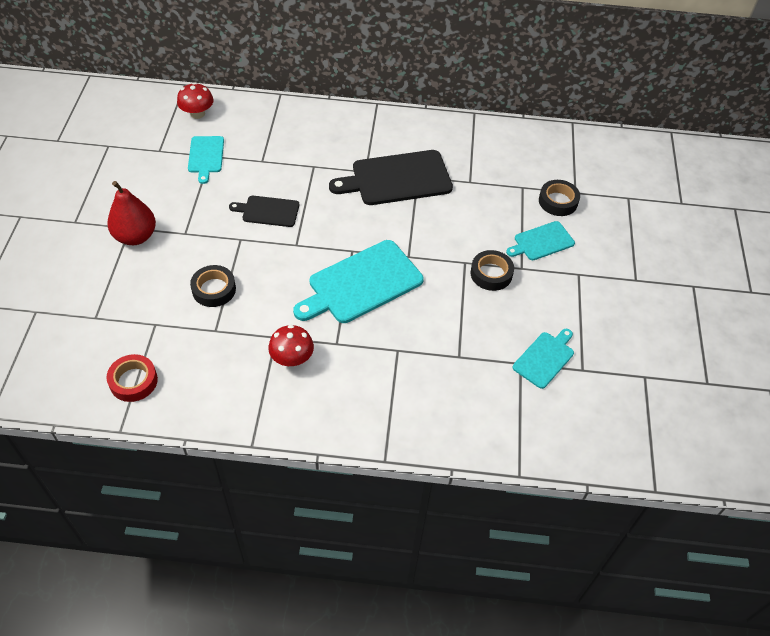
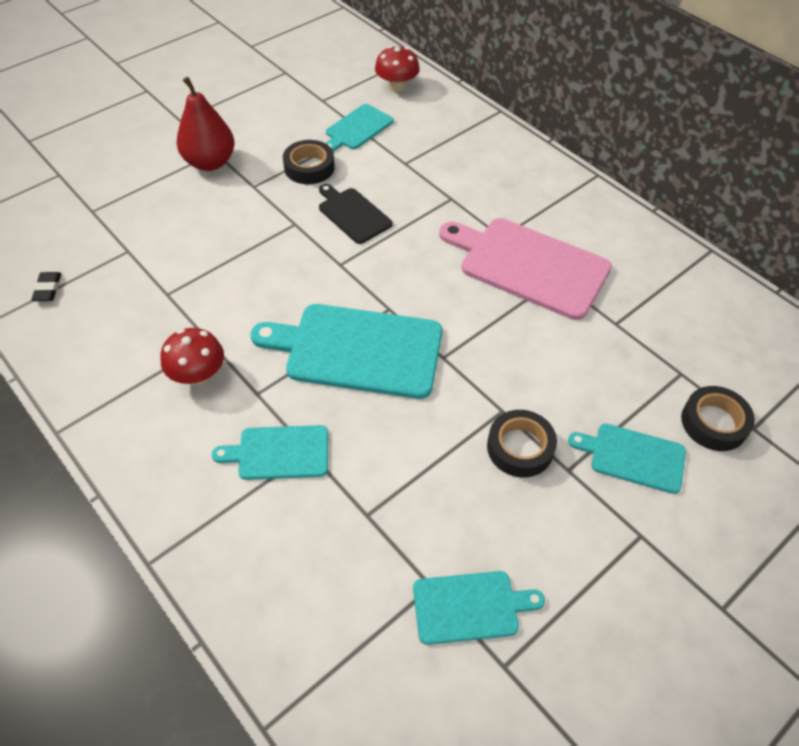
camera: 45 degrees right, 0 degrees up
red tape [106,354,158,402] -> black eraser [31,272,61,301]
black tape [190,265,236,307] -> black tape moved to [283,140,335,184]
black cutting board [329,150,453,205] -> pink cutting board [439,218,612,320]
none -> turquoise cutting board [212,425,328,480]

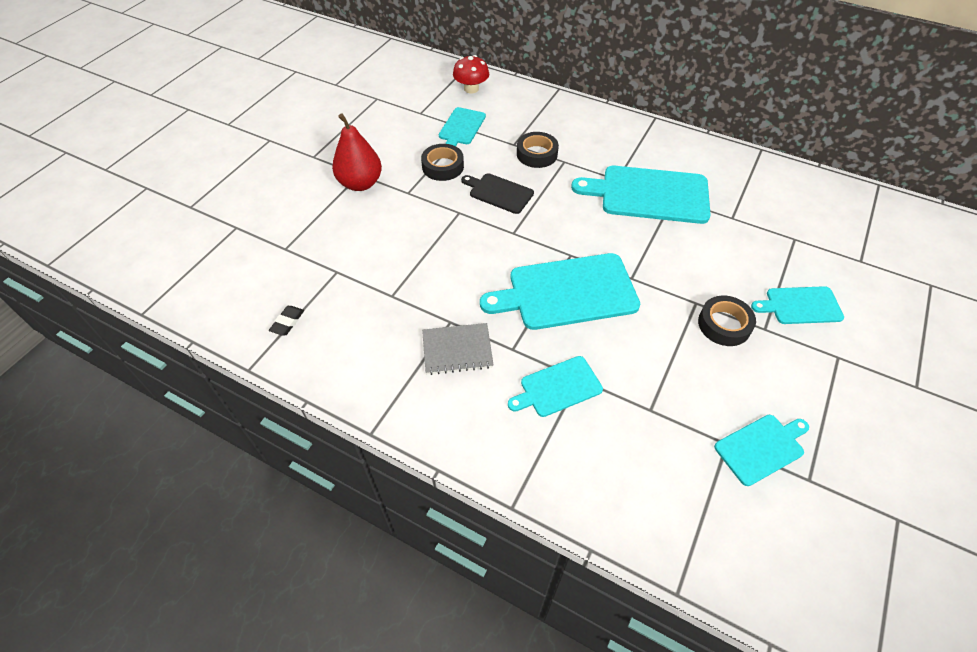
camera: 20 degrees left, 0 degrees up
black eraser [31,272,61,301] -> black eraser turned 45 degrees clockwise [269,306,304,336]
red mushroom [161,328,224,385] -> grey notebook [422,323,494,375]
pink cutting board [439,218,612,320] -> turquoise cutting board [571,166,711,224]
black tape [681,386,755,451] -> black tape moved to [517,132,559,168]

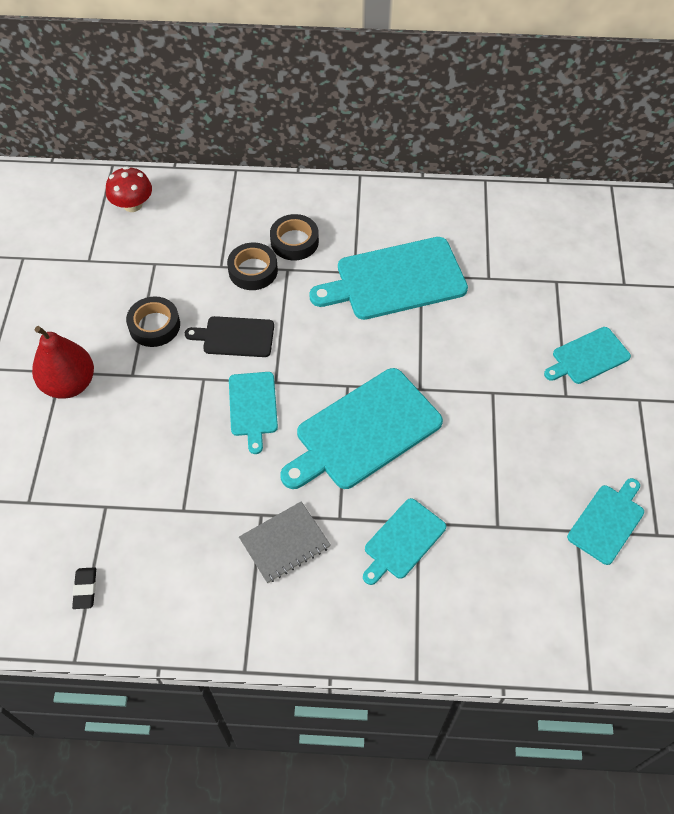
camera: 25 degrees left, 5 degrees up
turquoise cutting board [439,107,486,146] -> turquoise cutting board moved to [229,372,278,454]
black tape [698,296,756,346] -> black tape moved to [270,214,319,260]

